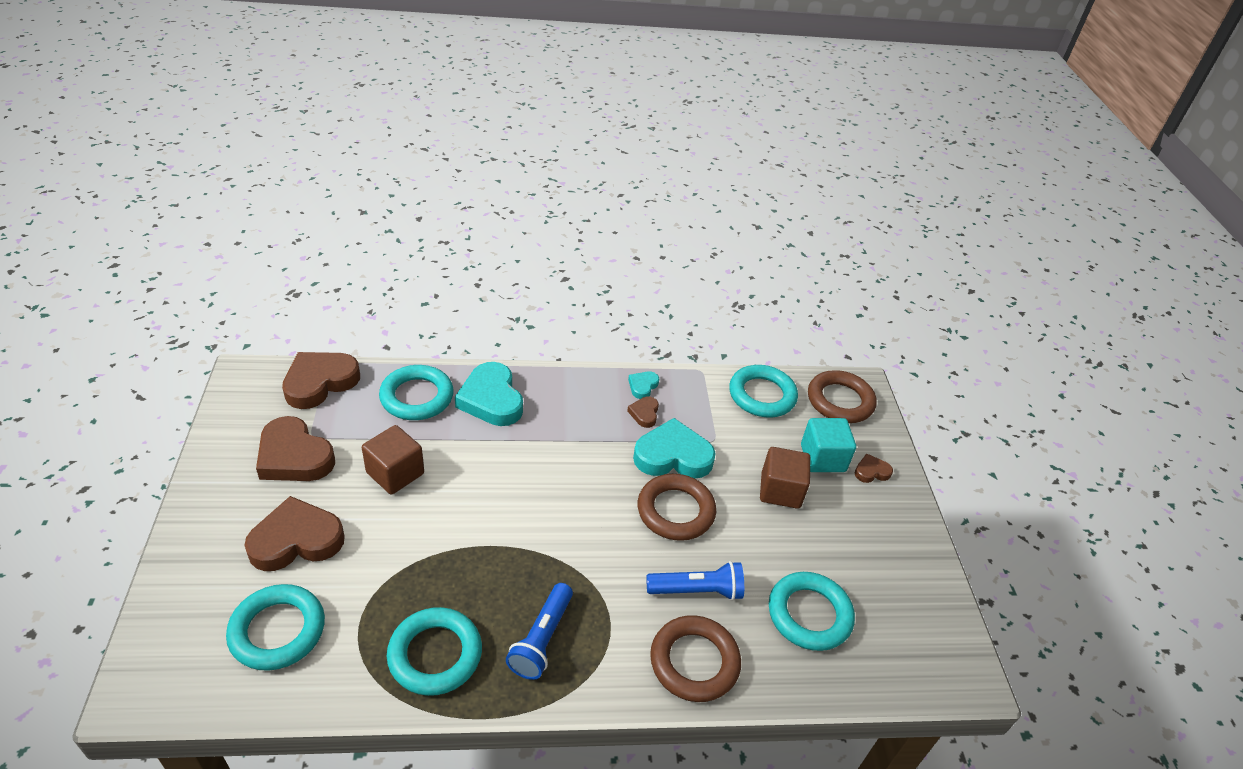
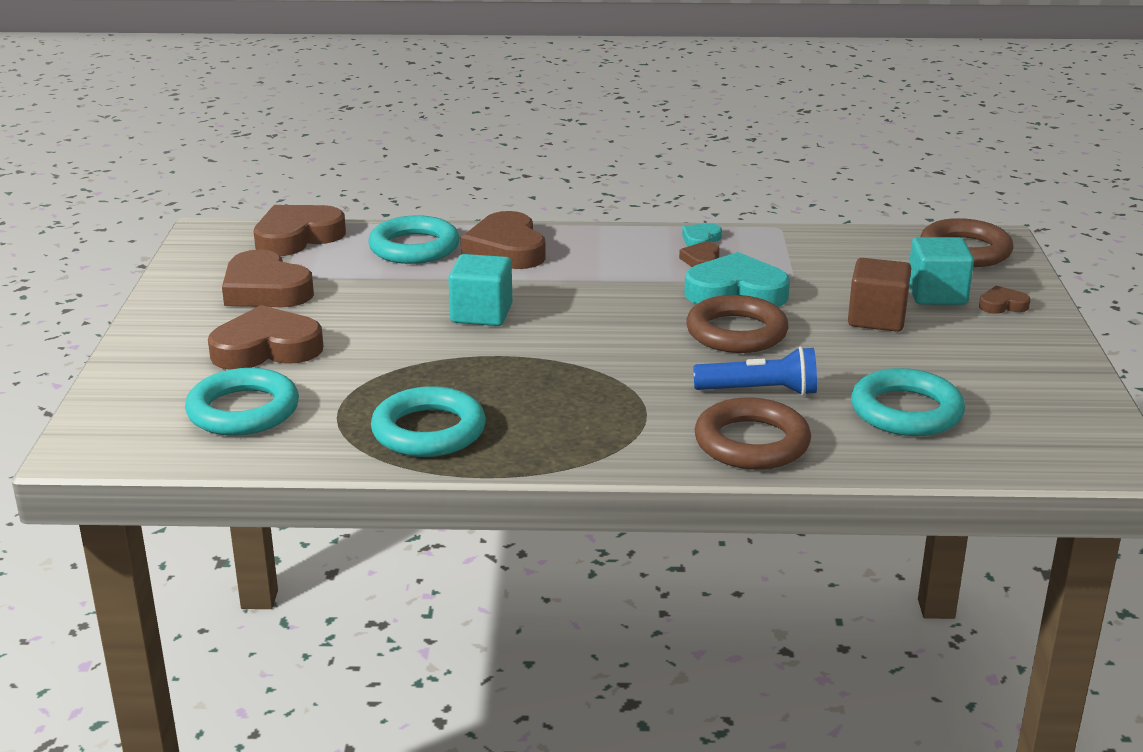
camera: 10 degrees right, 15 degrees down
brown cube [362,425,424,494] -> none
turquoise heart [455,362,523,426] -> brown heart [461,211,546,269]
blue flashlight [506,583,573,680] -> none
turquoise ring [729,365,798,417] -> none
none -> turquoise cube [448,254,512,326]

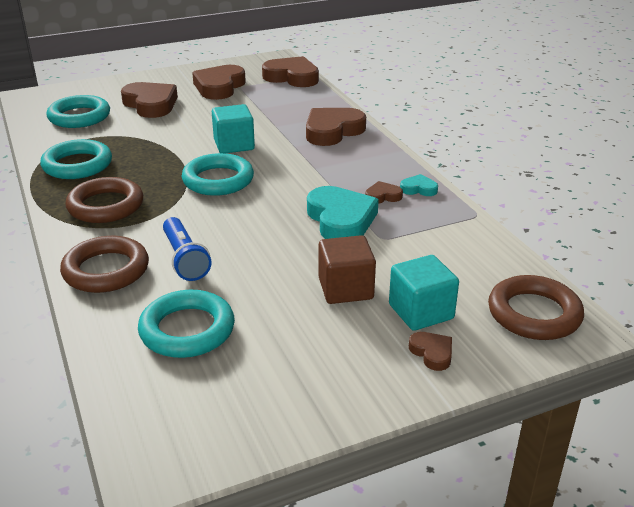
camera: 65 degrees right, 5 degrees up
turquoise ring [368,215,460,264] -> turquoise ring moved to [182,153,254,196]
brown ring [686,295,789,353] -> brown ring moved to [65,177,143,223]

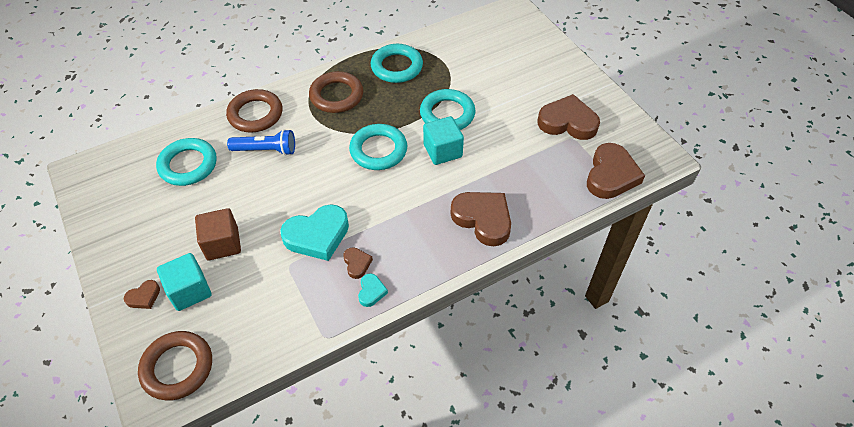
camera: 85 degrees right, 20 degrees up
turquoise ring [47,95,110,128] -> turquoise ring moved to [420,89,475,130]
brown heart [121,82,178,118] -> none
blue flashlight [163,217,211,281] -> blue flashlight turned 150 degrees counterclockwise [227,129,295,156]

